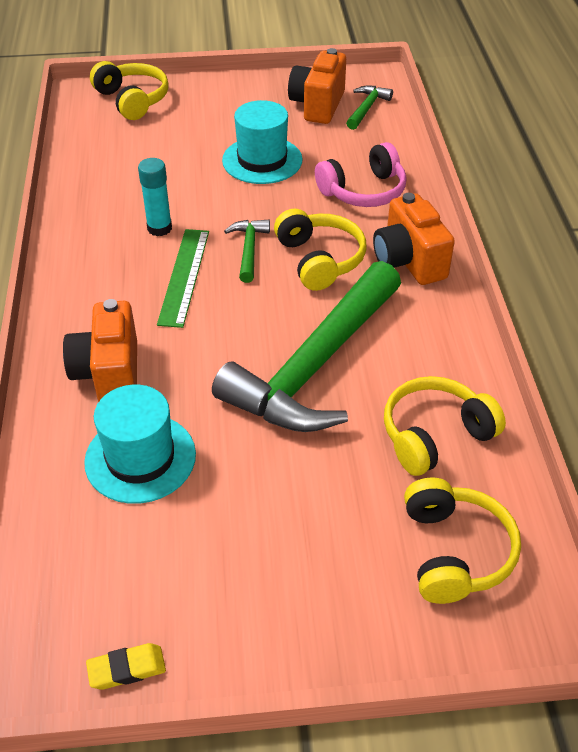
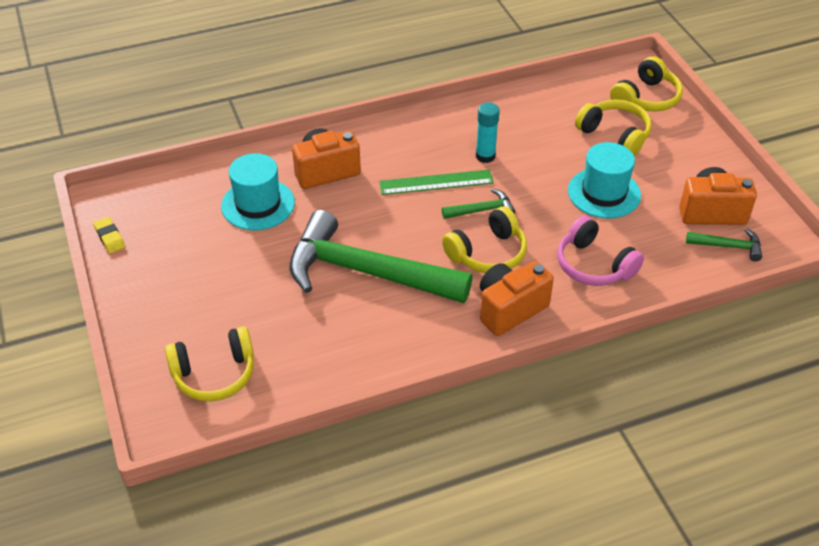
camera: 75 degrees right, 0 degrees up
yellow headphones [384,376,506,476] -> yellow headphones moved to [575,100,652,156]

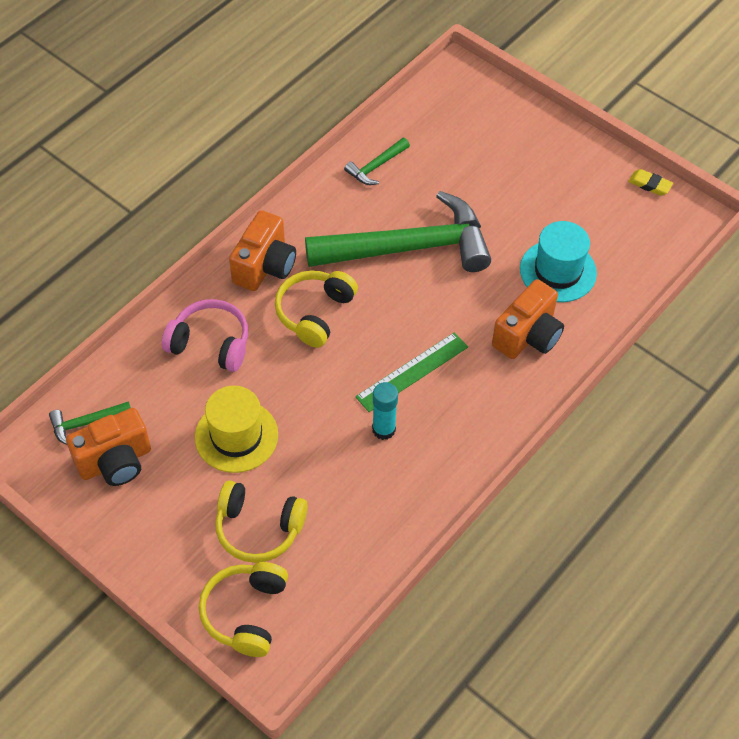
camera: 150 degrees right, 10 degrees up
yellow headphones [165,326,254,401] -> none
green hammer [442,189,516,219] -> green hammer moved to [344,138,410,185]
turquoise hat [568,142,641,218] -> yellow hat [195,385,278,473]

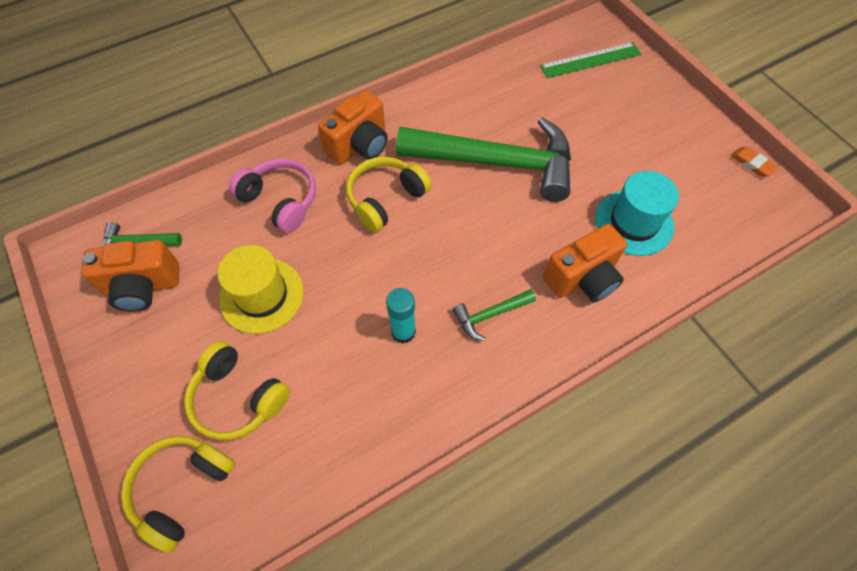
camera: 20 degrees right, 5 degrees up
green hammer [344,138,410,185] -> green hammer moved to [452,289,536,341]
green ruler [355,332,468,412] -> green ruler moved to [540,42,641,78]
yellow eraser [628,169,673,196] -> orange eraser [731,146,778,177]

